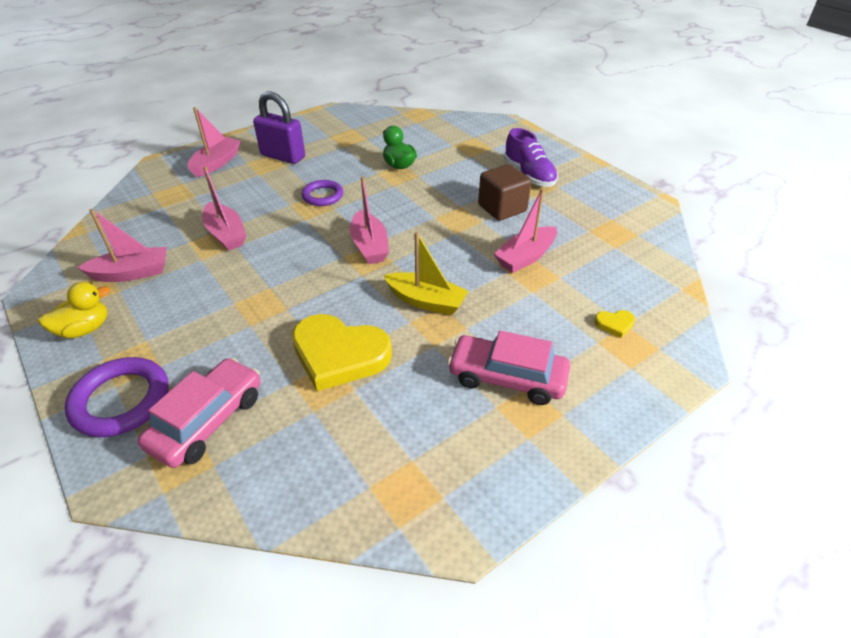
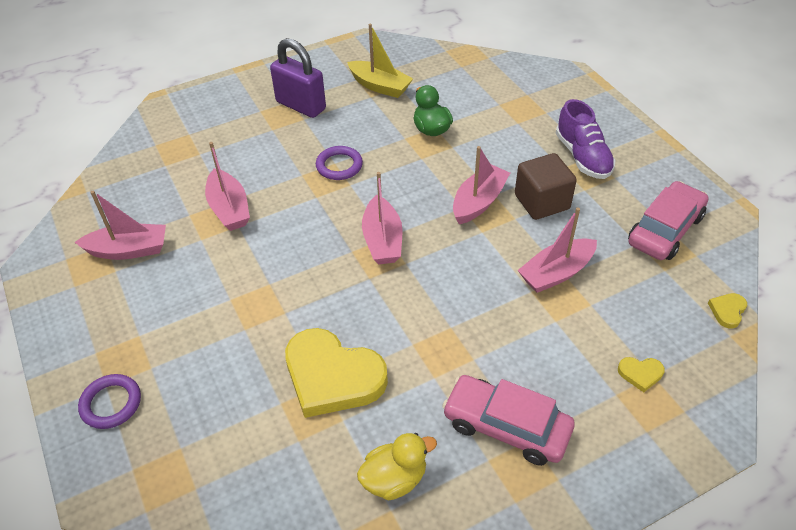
camera: 10 degrees right, 5 degrees up
yellow duck [38,282,110,339] -> yellow duck moved to [357,433,437,501]
purple ring [65,357,169,437] -> purple ring [78,374,141,429], size x0.63
pink car [138,358,261,468] -> pink car moved to [628,181,708,260]
pink boat [187,107,240,177] -> pink boat moved to [453,146,510,224]
yellow boat [383,232,468,315] -> yellow boat moved to [347,24,413,98]
none -> yellow heart [708,293,747,329]

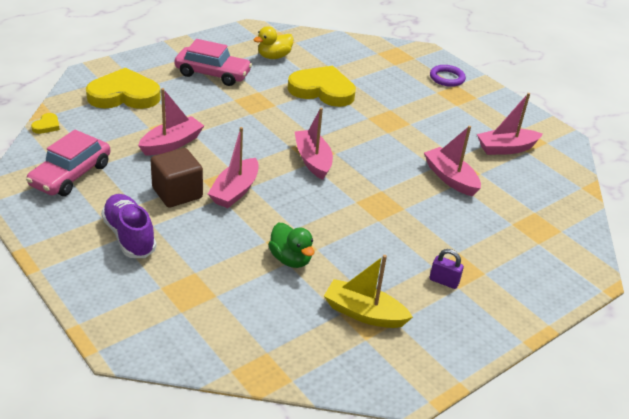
camera: 165 degrees right, 10 degrees down
purple padlock [270,38,326,118] -> purple padlock [430,249,464,289], size x0.49
purple ring [316,146,363,180] -> none
yellow heart [618,357,665,392] -> yellow heart [86,68,161,109], size x2.45

